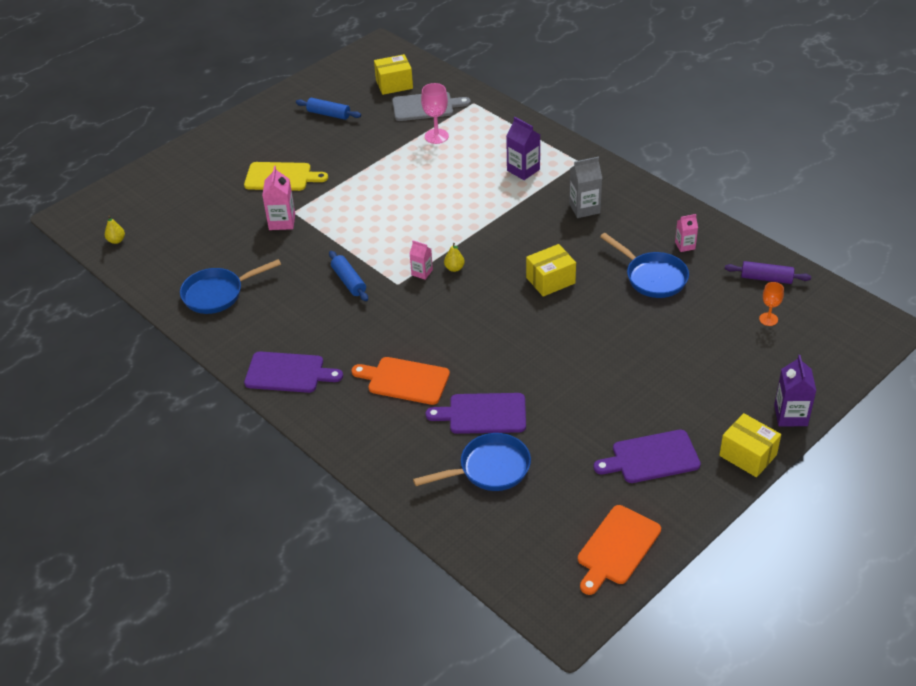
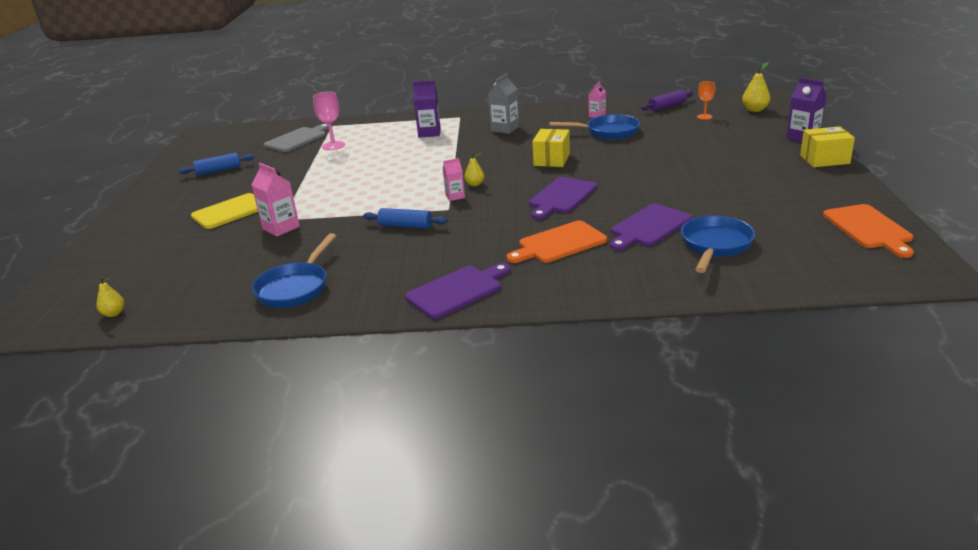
camera: 45 degrees left, 15 degrees down
yellow box [374,54,413,95] -> none
purple cutting board [594,430,701,483] -> purple cutting board moved to [529,177,597,220]
none -> yellow pear [742,62,770,112]

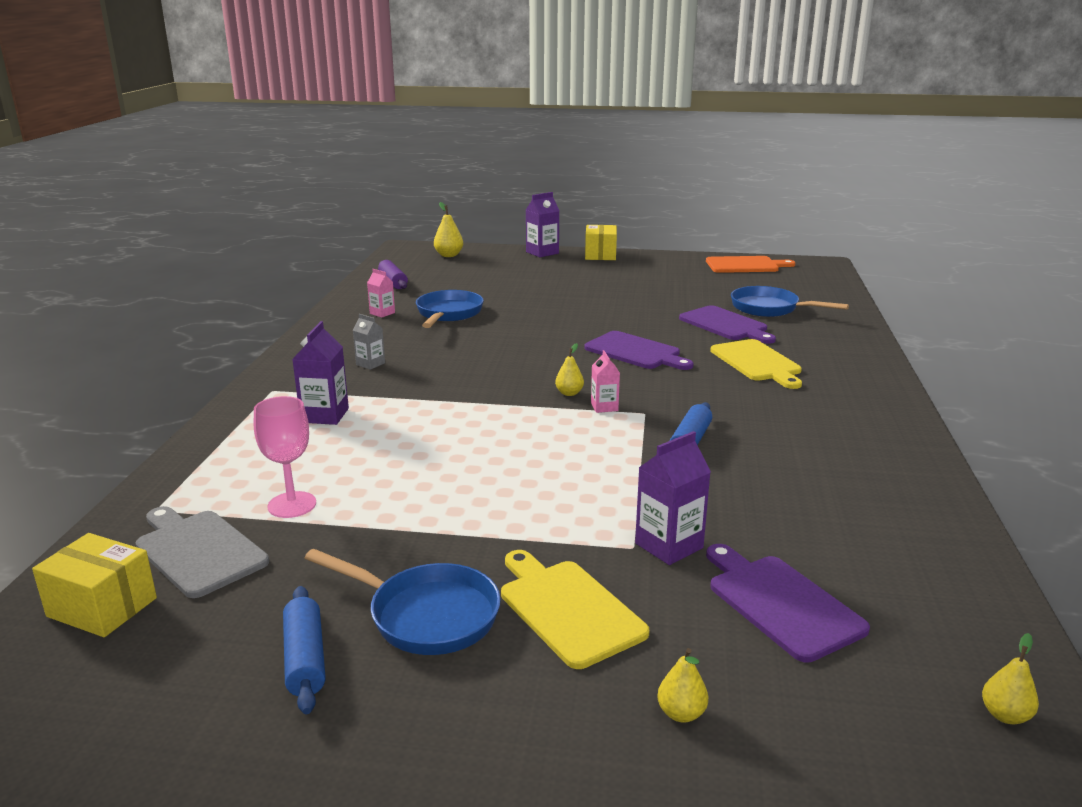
camera: 85 degrees left, 5 degrees down
pink carton [252,163,300,237] -> purple carton [635,431,711,565]
blue pan [252,233,336,308] -> blue pan moved to [305,549,501,655]
purple cutting board [405,263,510,319] -> purple cutting board moved to [706,544,870,663]
grey carton [488,73,519,134] -> grey carton [353,314,385,370], size x0.62
orange cutting board [506,220,607,263] -> yellow cutting board [710,339,802,389]
yellow box [532,129,570,167] -> yellow box moved to [32,533,157,637]
orange goblet [697,81,715,120] -> none
none -> yellow pear [657,648,709,723]

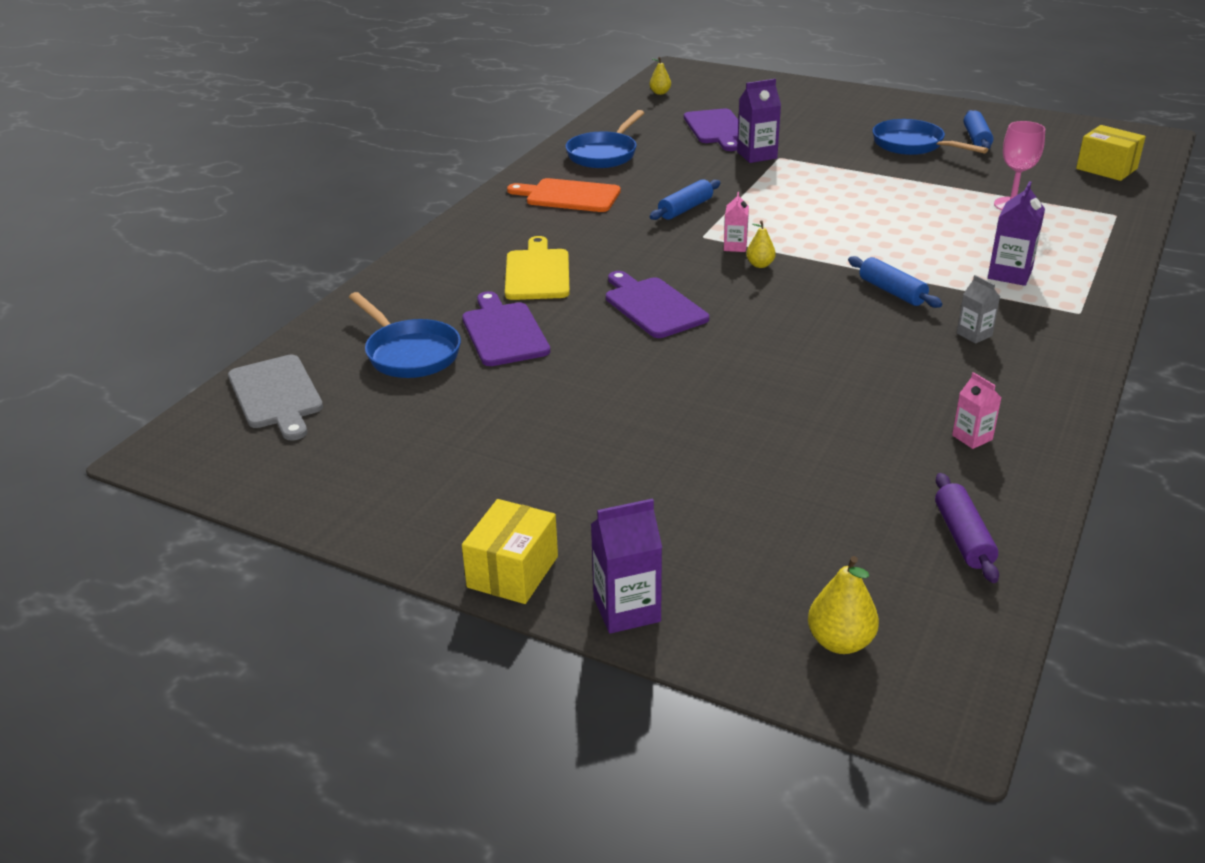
camera: 160 degrees left, 10 degrees up
grey cutting board [136,506,269,598] -> grey cutting board moved to [228,355,323,441]
blue pan [416,290,484,328] -> blue pan moved to [565,110,644,168]
yellow cutting board [501,550,649,669] -> none
yellow pear [657,648,709,723] -> none
orange cutting board [706,256,795,273] -> orange cutting board moved to [507,178,621,212]
none -> blue rolling pin [848,256,942,308]

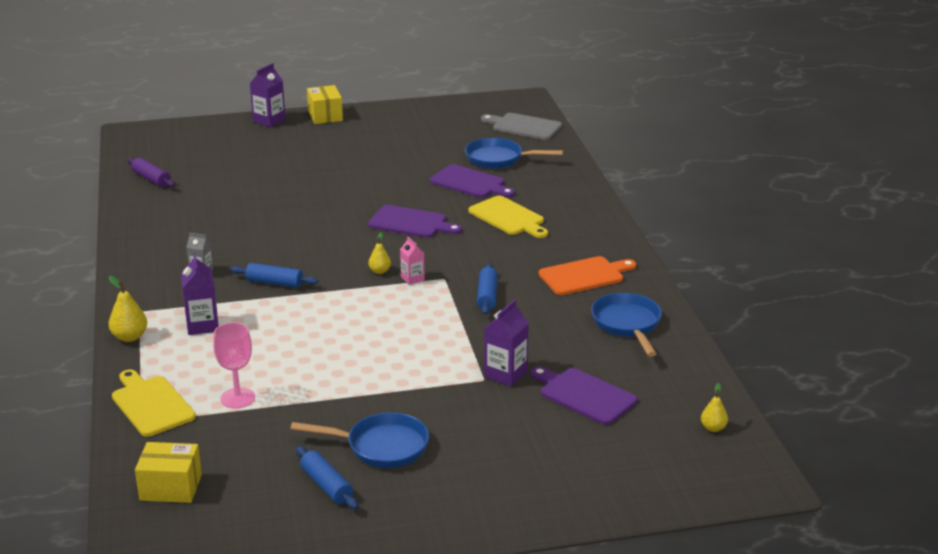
camera: 140 degrees right, 5 degrees down
yellow pear [808,556,879,654] -> yellow pear moved to [109,276,147,342]
pink carton [952,372,1002,449] -> none
none -> yellow cutting board [112,369,196,437]

